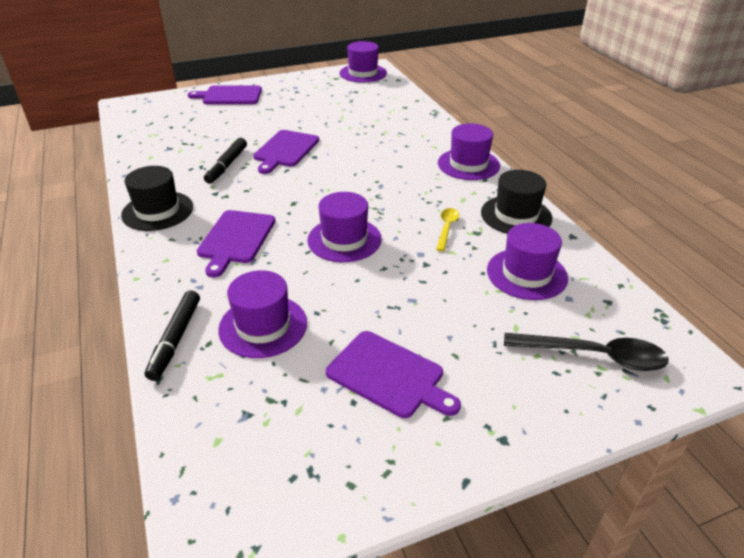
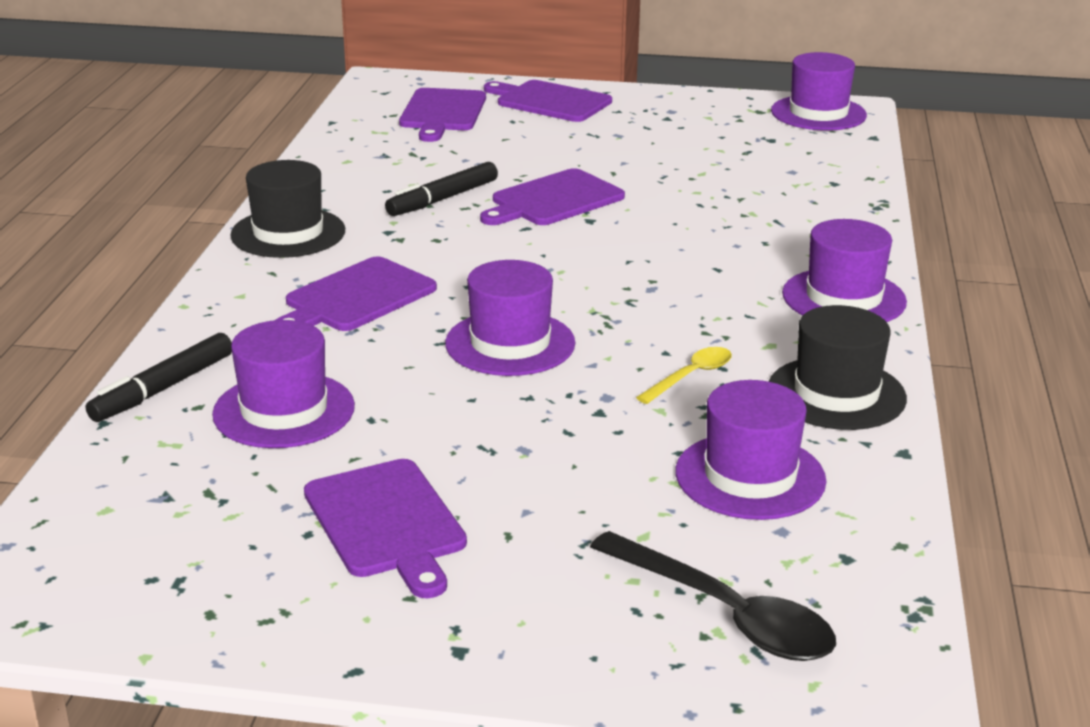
camera: 30 degrees right, 10 degrees down
none -> purple cutting board [399,88,486,142]

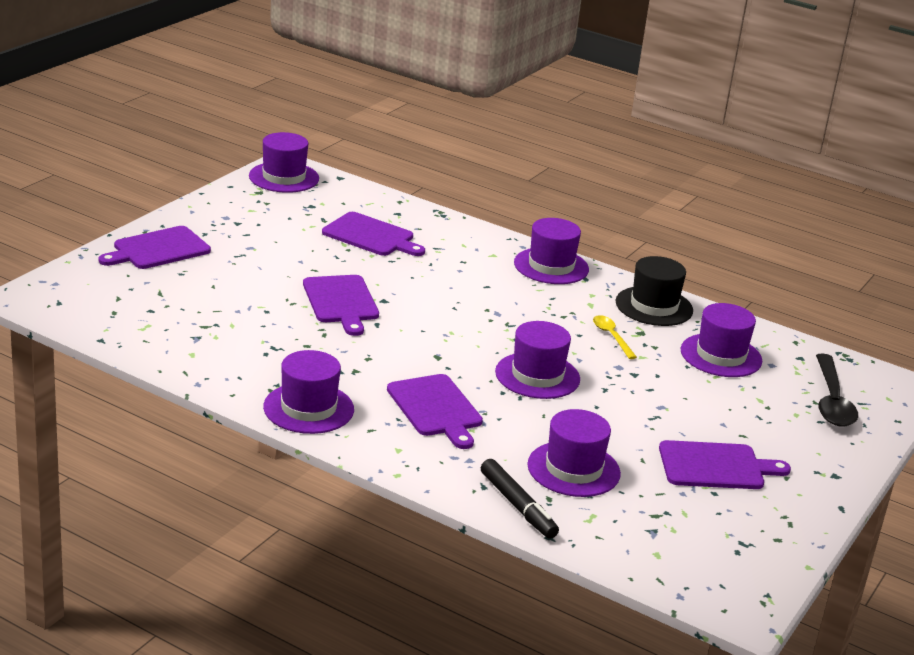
camera: 70 degrees left, 0 degrees up
black hat [230,160,345,258] -> purple hat [263,350,354,434]
black marker [385,162,498,216] -> none
purple cutting board [399,88,486,142] -> purple cutting board moved to [322,212,425,256]
black spoon [590,531,836,661] -> black spoon turned 120 degrees clockwise [816,354,858,427]

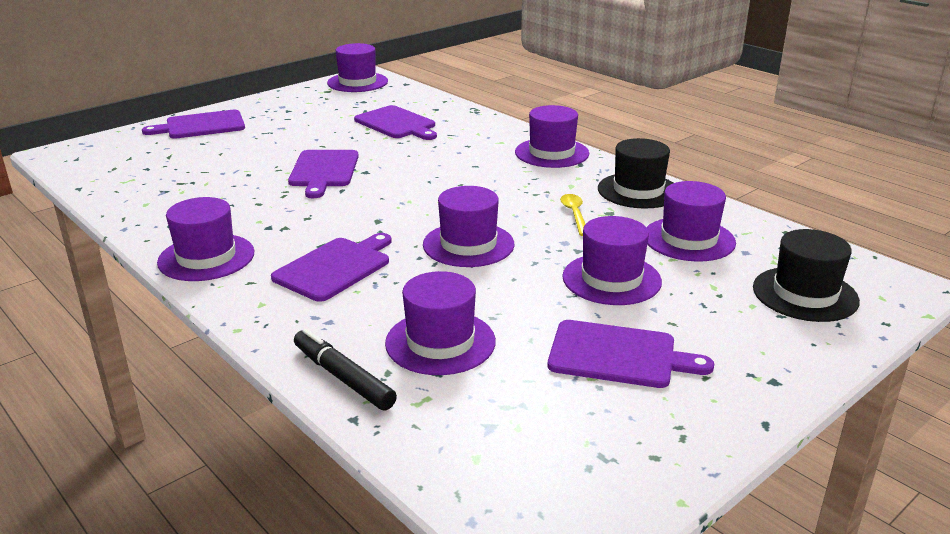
camera: 20 degrees right, 0 degrees up
purple cutting board [387,374,483,449] -> purple cutting board turned 135 degrees counterclockwise [271,233,392,302]
black marker [481,459,559,539] -> black marker turned 150 degrees clockwise [294,329,397,411]
black spoon [816,354,858,427] -> black hat [753,229,860,322]
none -> purple hat [562,216,662,305]

